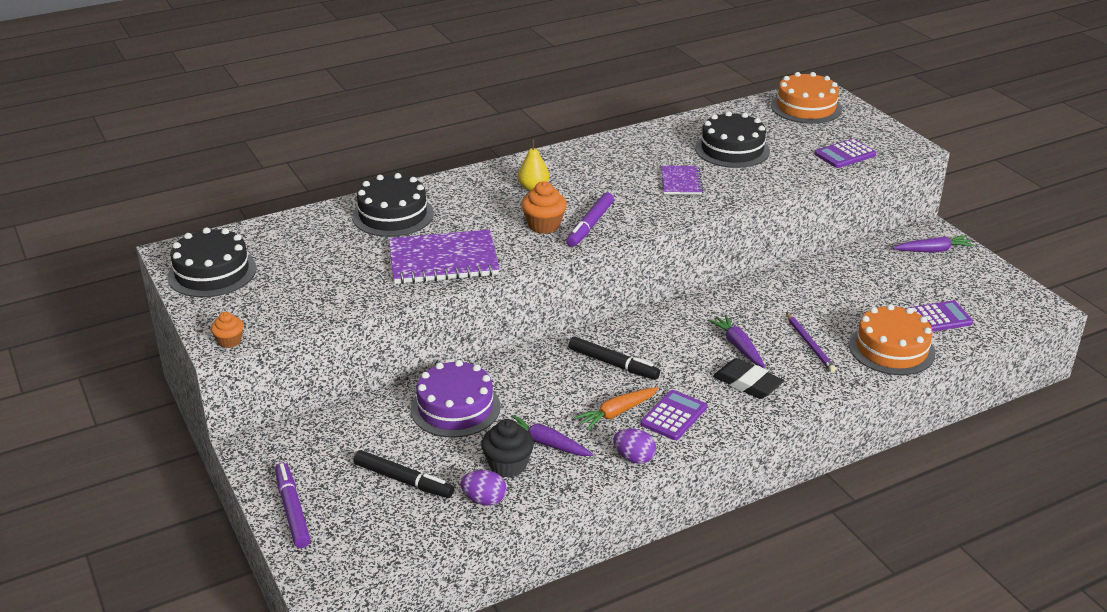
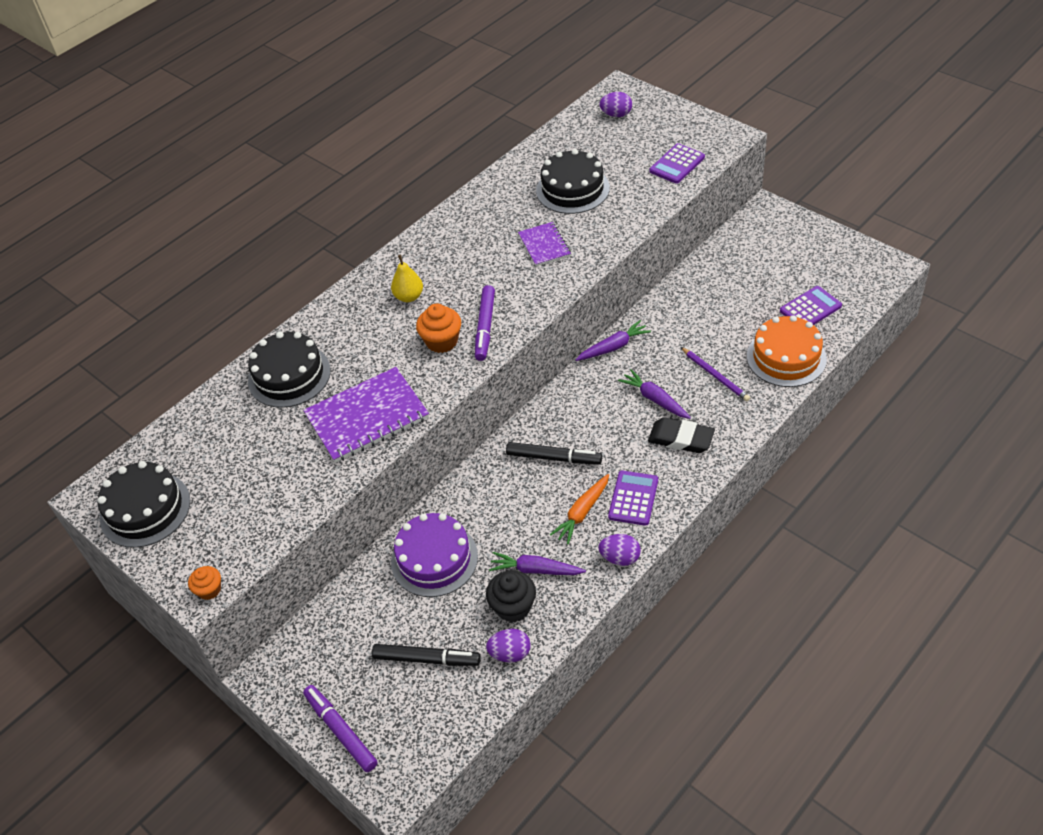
camera: 15 degrees left, 15 degrees up
orange cake [771,72,842,124] -> purple egg [599,92,632,117]
purple carrot [893,236,974,253] -> purple carrot moved to [576,320,651,361]

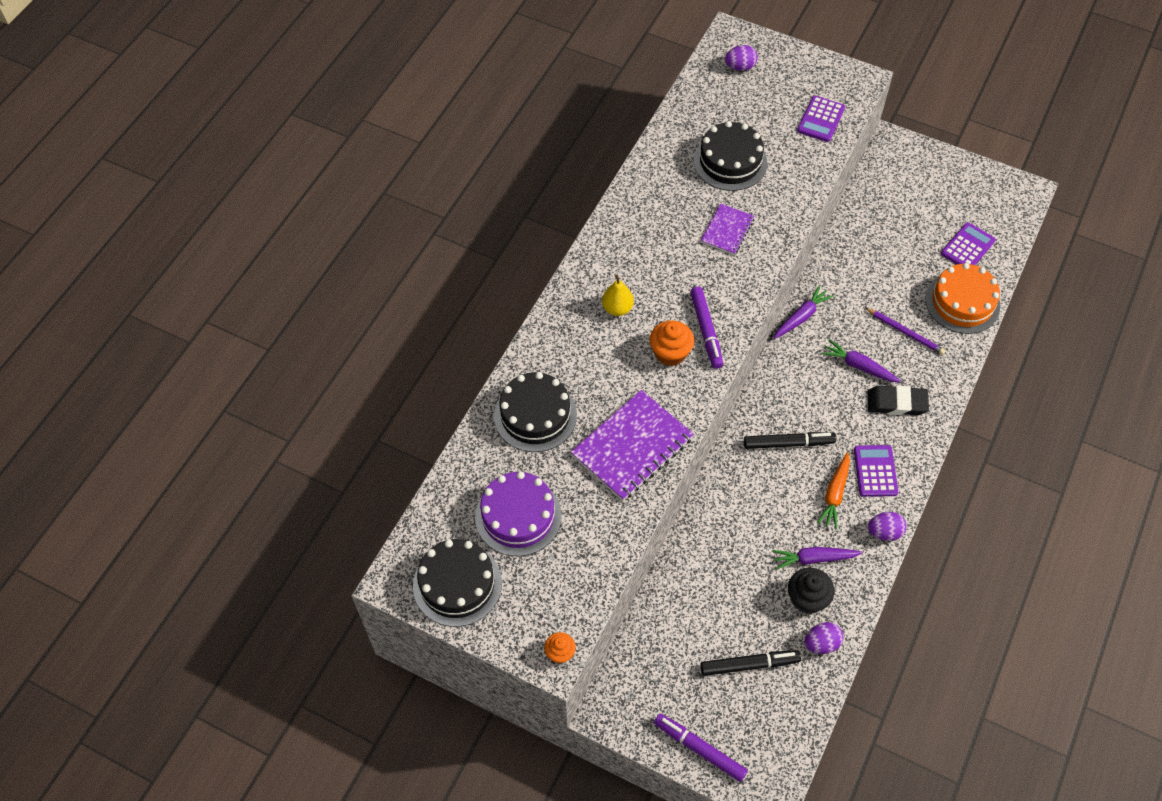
camera: 20 degrees left, 10 degrees up
purple cake [391,513,478,597] -> purple cake moved to [475,472,562,556]
purple notebook [518,222,571,266] -> purple notebook turned 60 degrees clockwise [701,204,755,255]

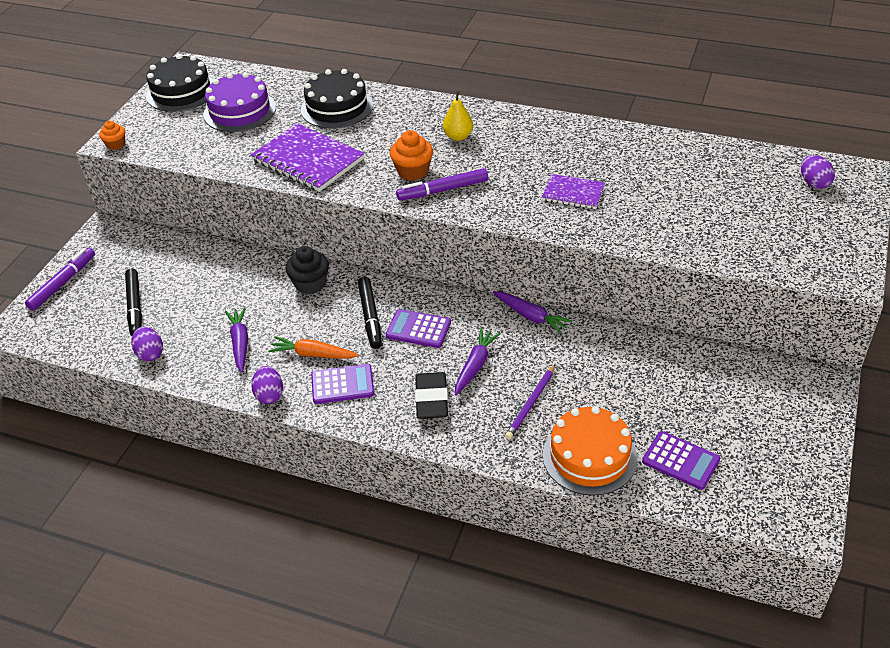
camera: 85 degrees right, 15 degrees down
black cake [694,121,768,191] -> none
black cupcake [788,567,834,614] -> black cupcake moved to [285,246,329,294]
purple calculator [797,96,845,142] -> purple calculator moved to [386,309,451,348]

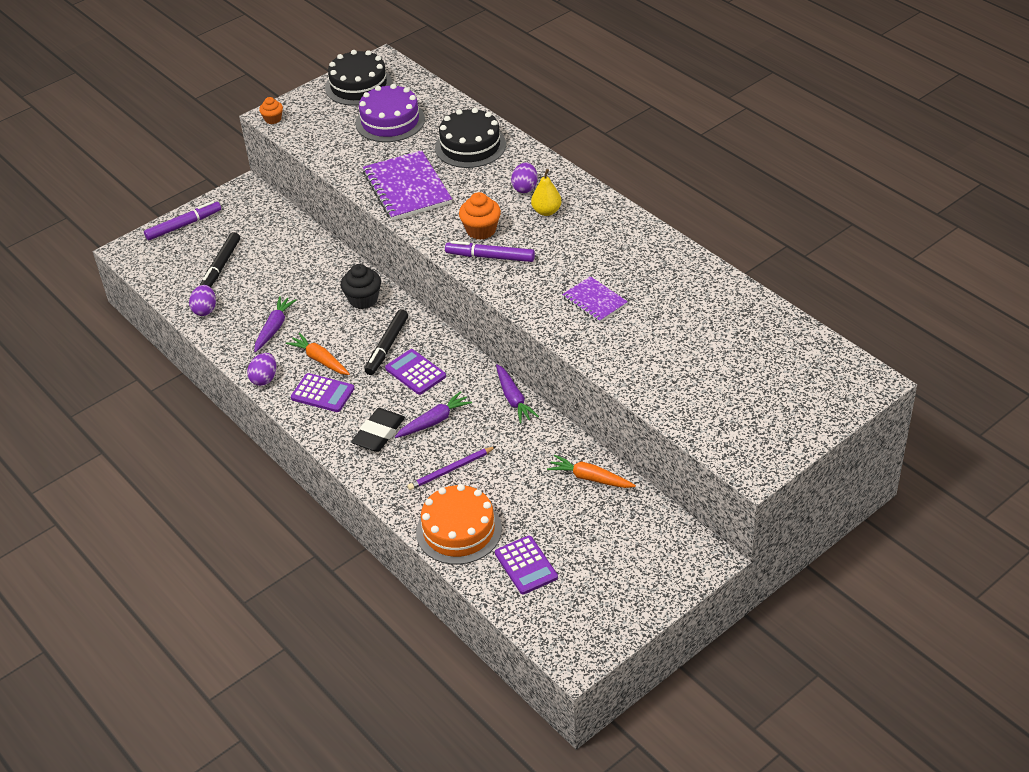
camera: 30 degrees right, 0 degrees up
purple egg [801,155,835,189] -> purple egg moved to [511,163,538,193]
none -> orange carrot [547,455,636,488]

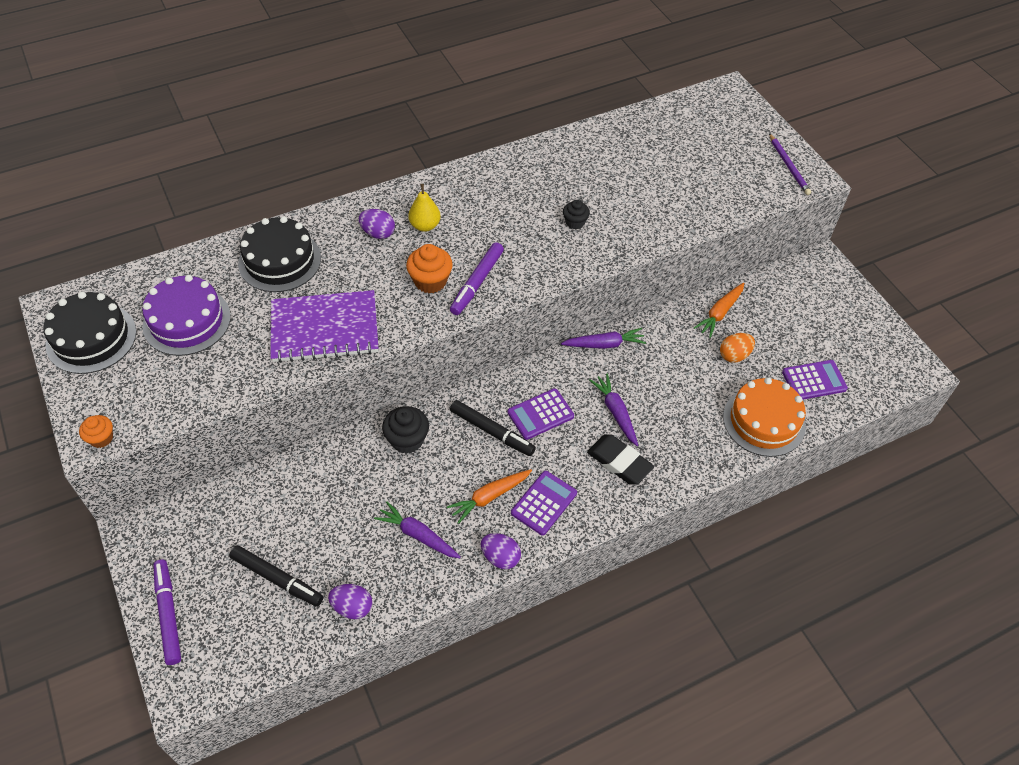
camera: 80 degrees left, 10 degrees up
purple pencil [407,446,496,490] -> purple pencil moved to [769,133,811,195]
purple notebook [562,276,628,323] -> black cupcake [563,200,590,229]
none -> orange egg [720,333,755,363]

